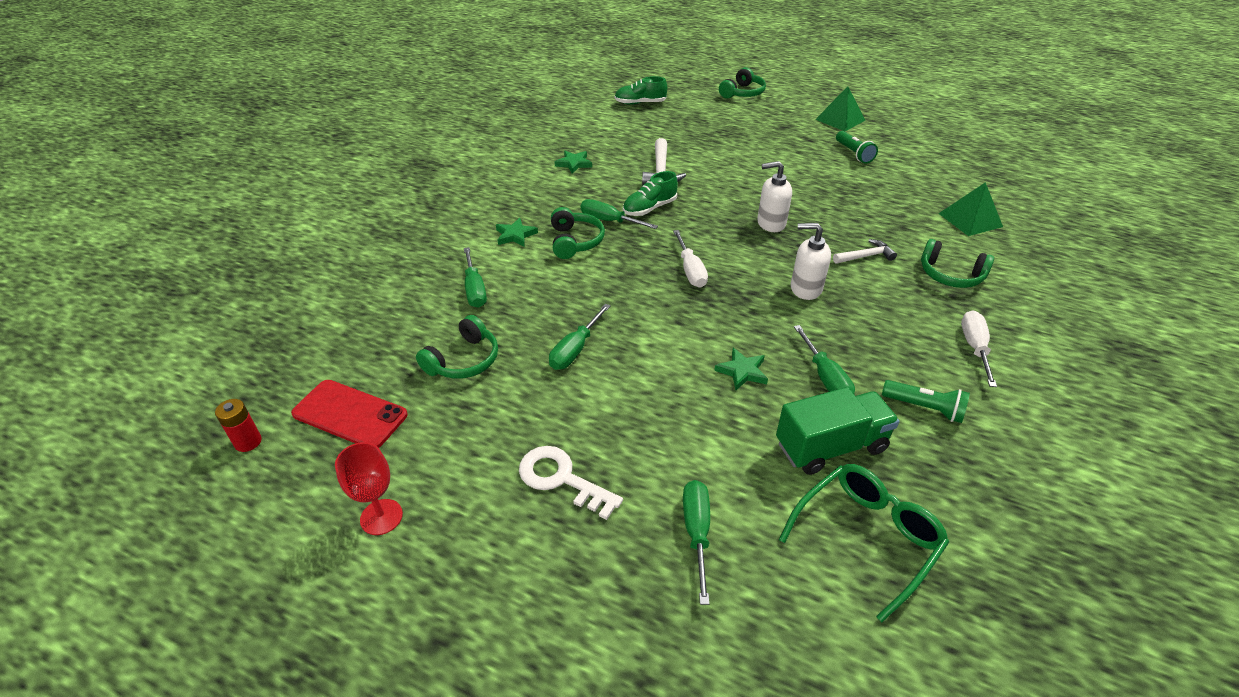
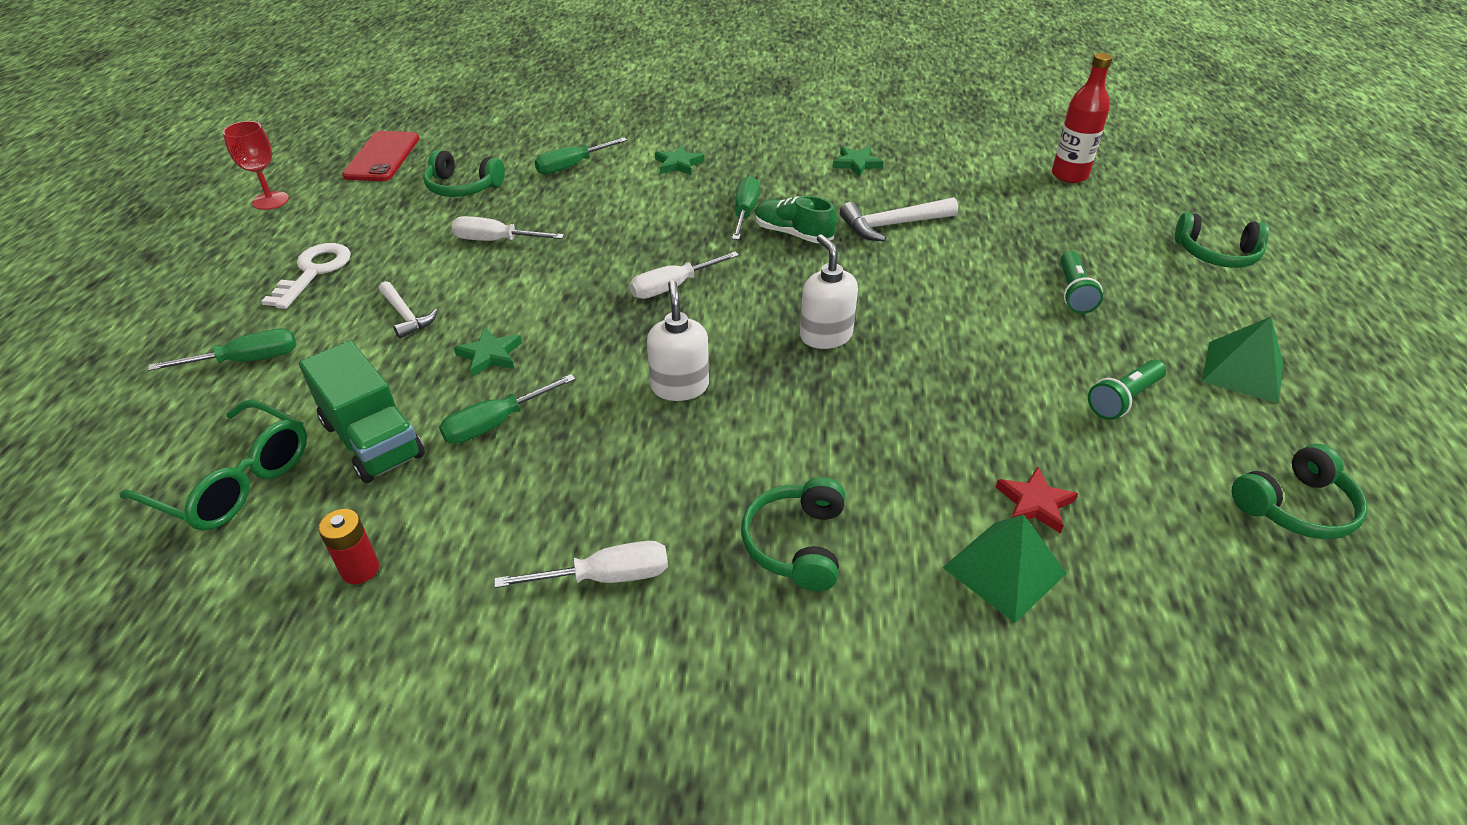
camera: 70 degrees right, 0 degrees up
red battery [215,399,262,452] -> red battery moved to [318,509,379,584]
green screwdriver [549,304,611,370] -> white screwdriver [452,216,564,241]
green headphones [551,207,605,259] -> green headphones moved to [1232,444,1367,539]
green shoe [615,76,667,105] -> red bottle [1052,53,1113,183]
white hammer [833,239,897,264] -> white hammer moved to [379,281,438,339]
green flashlight [882,380,970,423] -> green flashlight moved to [1060,251,1103,314]
none -> red star [996,467,1078,534]

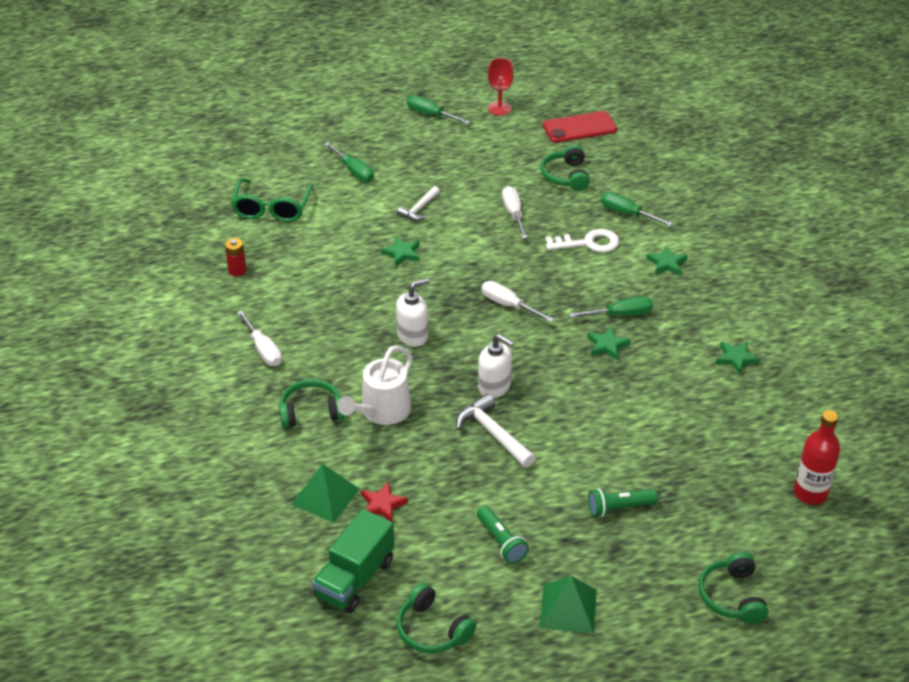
camera: 70 degrees right, 0 degrees up
white key [261,243,351,309] -> white key moved to [545,229,619,252]
green truck [299,341,425,483] -> green truck moved to [312,509,395,613]
green screwdriver [439,374,576,444] -> green screwdriver moved to [407,95,470,124]
green shoe [755,196,837,243] -> green star [587,326,630,360]
white soap dispenser [800,234,858,349] -> white soap dispenser turned 75 degrees clockwise [478,334,514,398]
white hammer [840,197,958,242] -> white hammer moved to [456,394,535,468]
green flashlight [1088,359,1166,420] -> green flashlight turned 150 degrees counterclockwise [477,506,529,564]
none -> white watering can [338,345,413,425]

